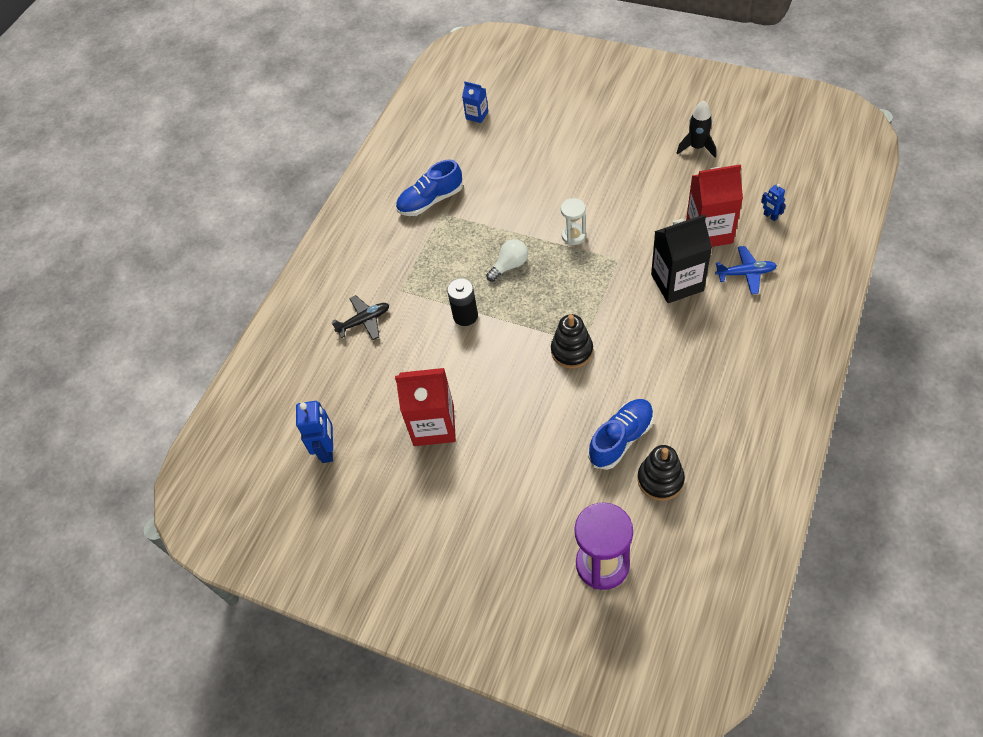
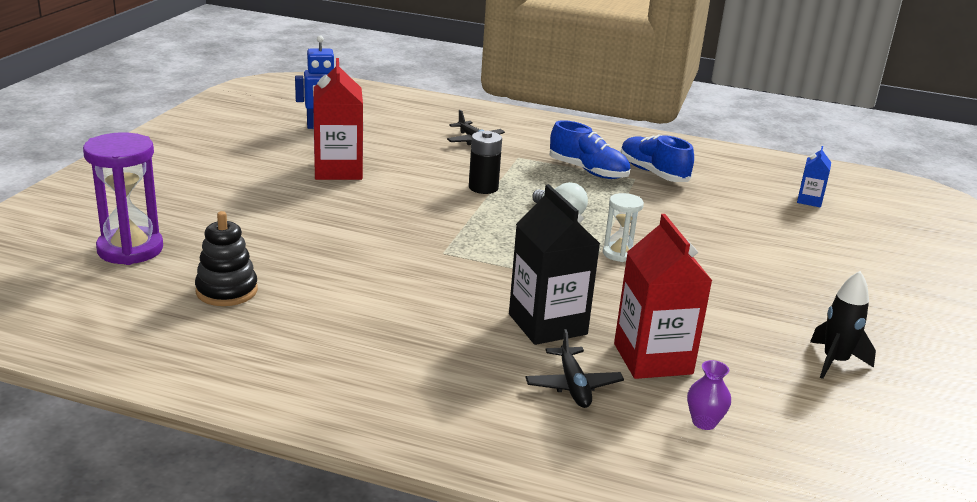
camera: 75 degrees right, 30 degrees down
black stacking toy [551,314,593,368] -> none
blue shoe [588,399,654,470] -> blue shoe moved to [549,120,630,179]
blue plane [715,246,777,294] -> black plane [525,329,624,408]
blue robot [761,184,786,221] -> purple vase [687,360,731,430]

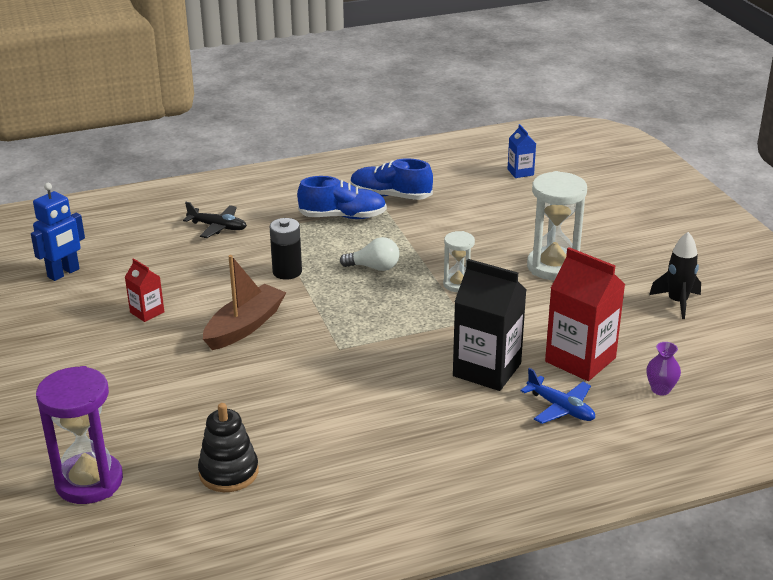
camera: 35 degrees left, 5 degrees up
red carton [313,58,363,180] -> red carton [125,258,164,322], size x0.51
black plane [525,329,624,408] -> blue plane [520,368,595,424]
none -> brown boat [203,255,287,350]
none -> white hourglass [527,171,587,280]

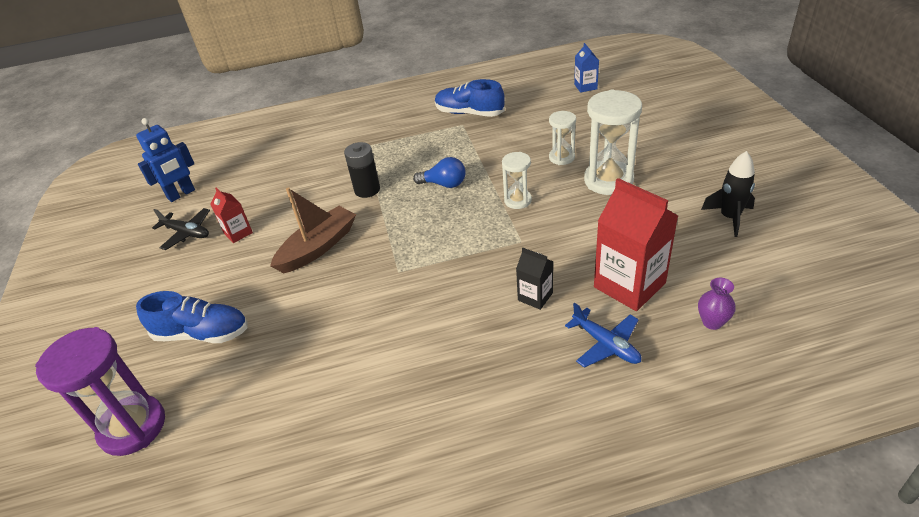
camera: 10 degrees right, 10 degrees up
black plane [183,202,247,238] -> black plane moved to [152,208,210,250]
black stacking toy [198,403,259,492] -> none
blue shoe [297,176,387,219] -> blue shoe moved to [136,291,248,343]
white light bulb [340,237,400,271] -> blue light bulb [413,157,466,188]
black carton [453,259,526,391] -> black carton [516,248,553,310], size x0.51
none -> white hourglass [549,111,576,165]

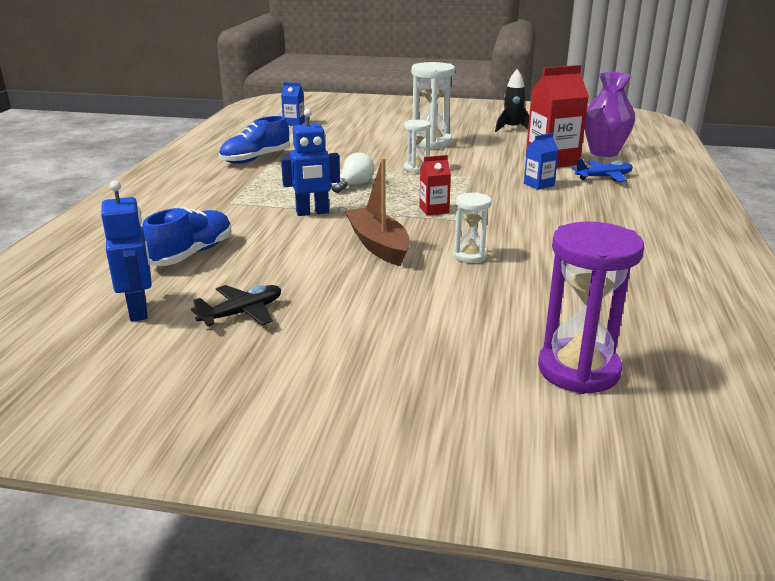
camera: 70 degrees left, 15 degrees down
blue shoe [136,291,248,343] -> blue shoe moved to [142,207,232,266]
red carton [210,188,253,243] -> red carton moved to [419,155,451,215]
black battery [344,142,380,198] -> blue robot [281,109,340,216]
blue light bulb [413,157,466,188] -> white light bulb [331,152,375,193]
black carton [516,248,553,310] -> blue carton [524,133,559,190]
white hourglass [549,111,576,165] -> white hourglass moved to [453,192,491,263]
purple vase [698,278,736,330] -> purple vase [584,72,635,157], size x2.06

